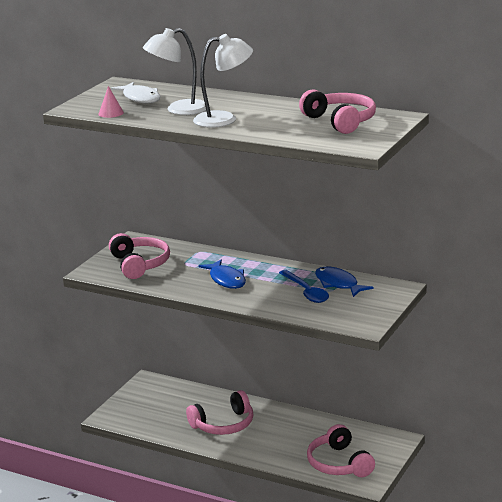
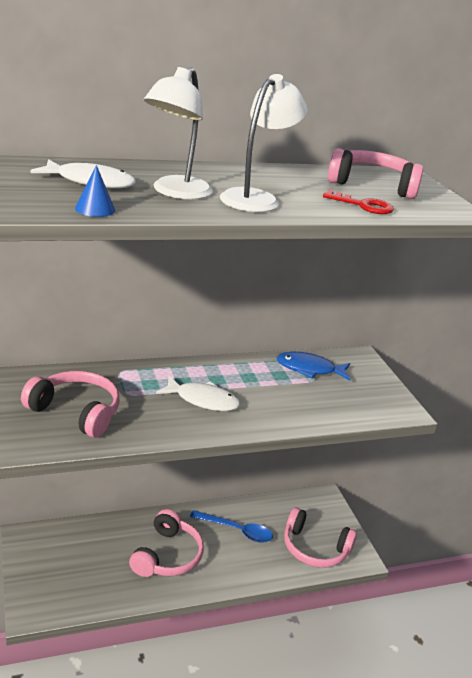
camera: 50 degrees left, 5 degrees up
pink cone [99,86,124,118] -> blue cone [75,165,115,217]
blue fish [199,259,246,289] -> white fish [156,376,240,411]
blue spoon [279,270,329,303] -> blue spoon moved to [190,510,273,543]
none -> red key [323,190,394,214]

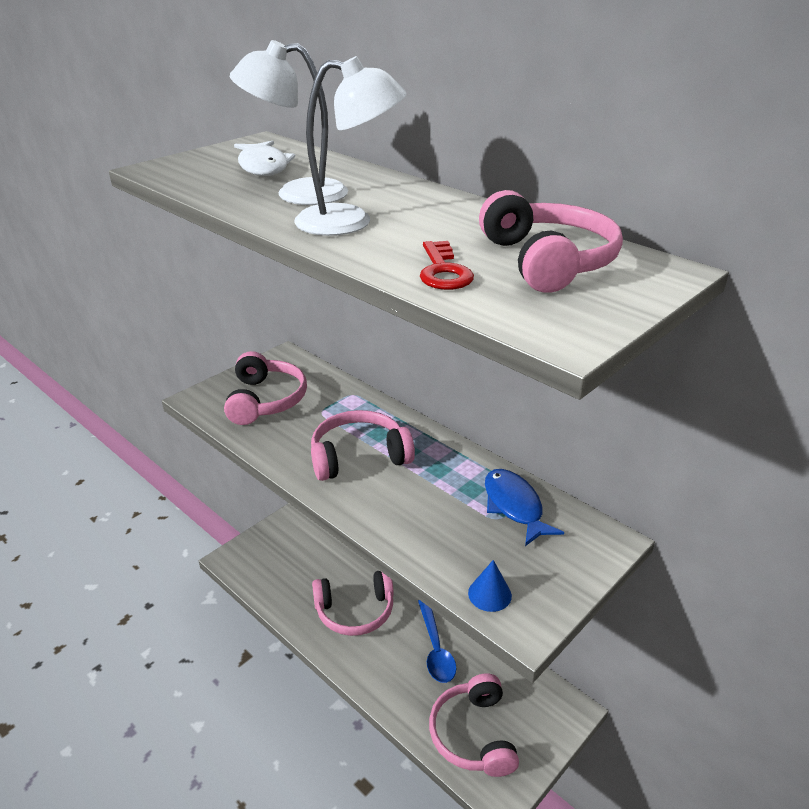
camera: 65 degrees right, 5 degrees up
blue cone [75,165,115,217] -> blue cone moved to [468,560,512,612]
white fish [156,376,240,411] -> pink headphones [311,410,415,481]

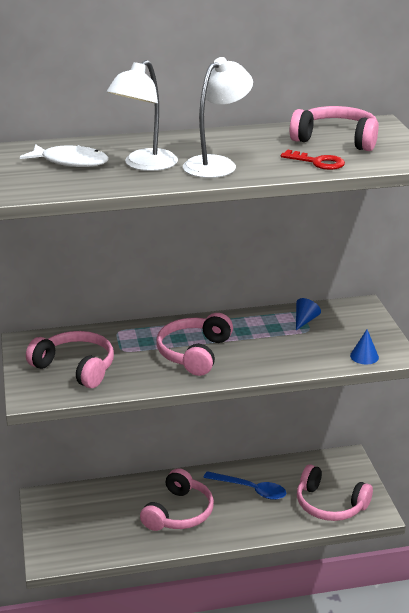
camera: 55 degrees left, 5 degrees down
blue fish [485,469,564,546] -> blue cone [296,298,321,330]

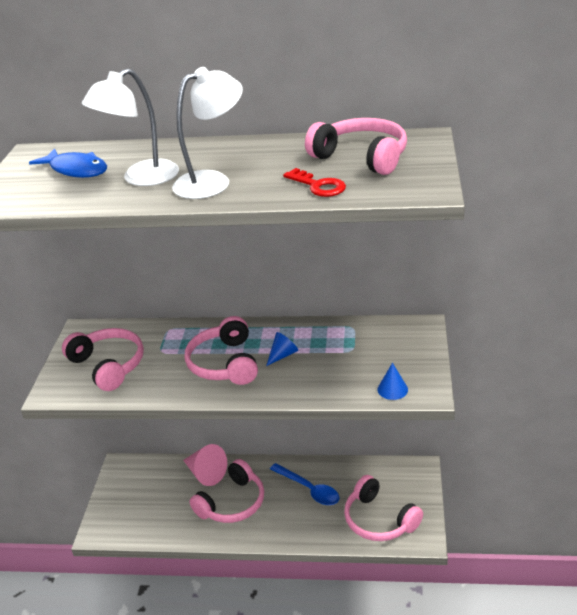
camera: 20 degrees right, 5 degrees up
white fish [20,144,109,167] -> blue fish [29,148,107,178]
pink headphones [156,313,233,376] -> pink headphones turned 45 degrees counterclockwise [184,316,258,385]
blue cone [296,298,321,330] -> blue cone moved to [266,332,298,366]
none -> pink cone [183,444,227,486]

